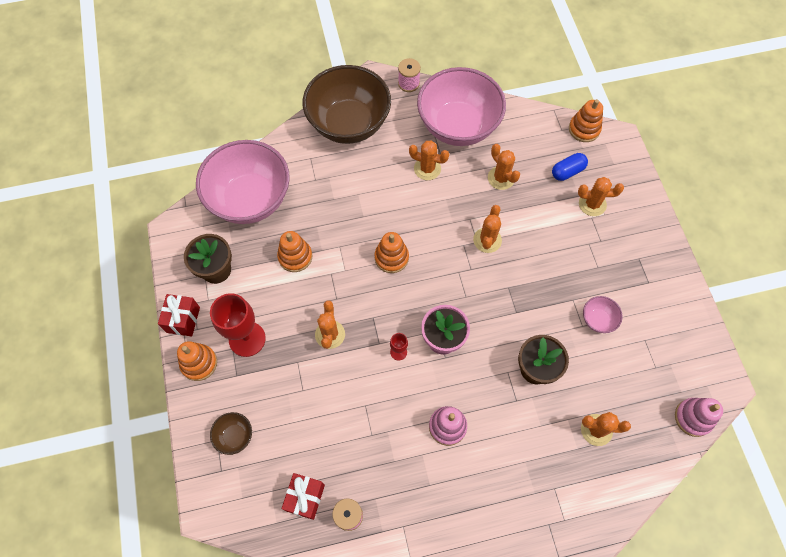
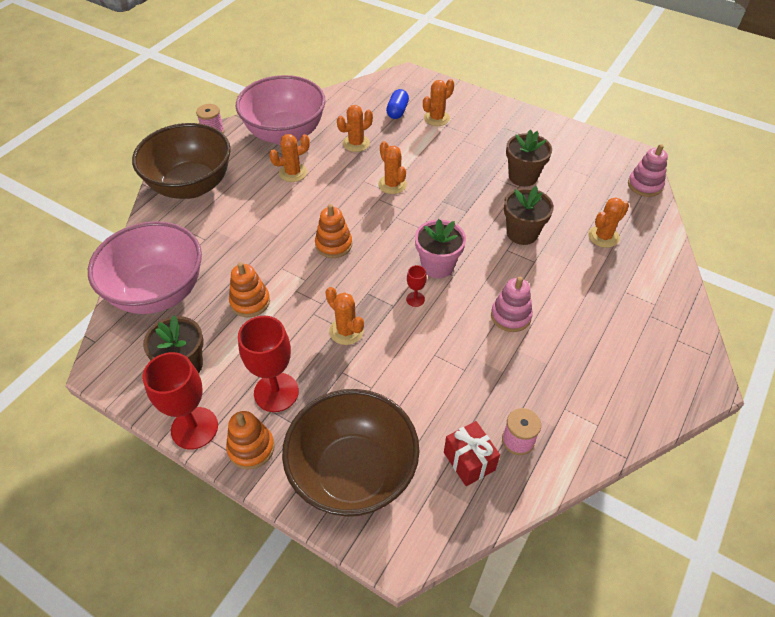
camera: 45 degrees left, 15 degrees down
red gift [158,294,200,336] -> red goblet [143,352,218,450]
brown bowl [210,412,252,455] -> brown bowl [282,389,420,517], size x2.49
orange cactus [488,144,520,190] -> orange cactus turned 45 degrees counterclockwise [337,105,373,152]
orange stacking toy [569,99,603,142] -> none
pink bowl [583,296,623,333] -> brown flower pot [506,129,552,187]

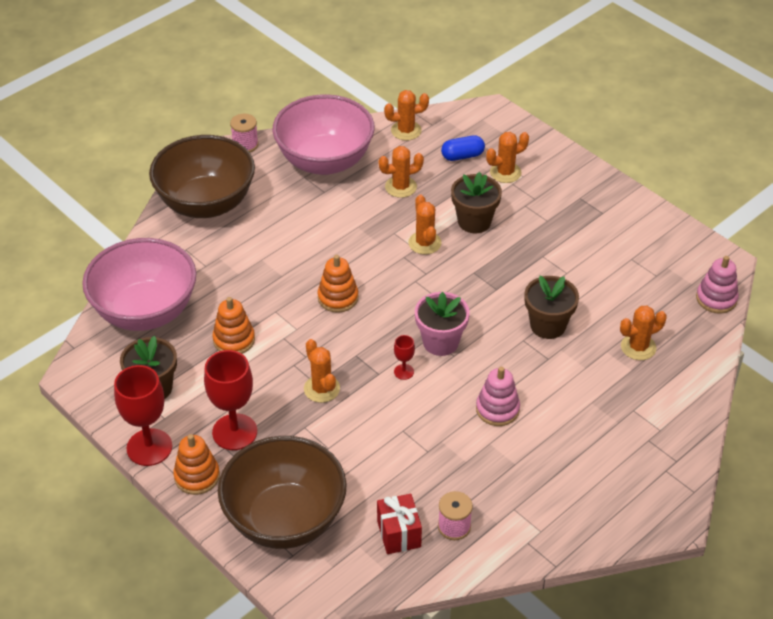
camera: 15 degrees right, 5 degrees down
orange cactus [269,134,310,182] -> orange cactus moved to [384,90,429,141]
blue capsule [386,89,409,119] -> blue capsule turned 45 degrees clockwise [441,135,485,161]
brown flower pot [506,129,552,187] -> brown flower pot moved to [451,172,502,233]

